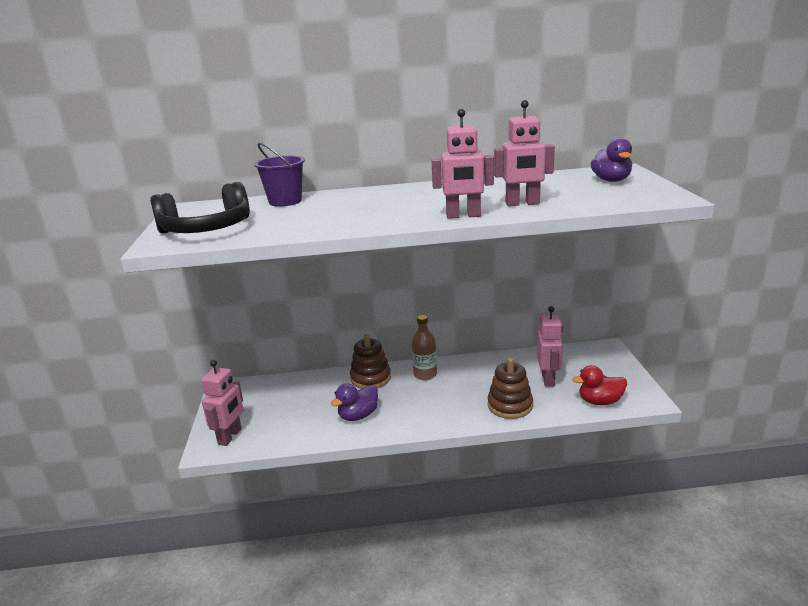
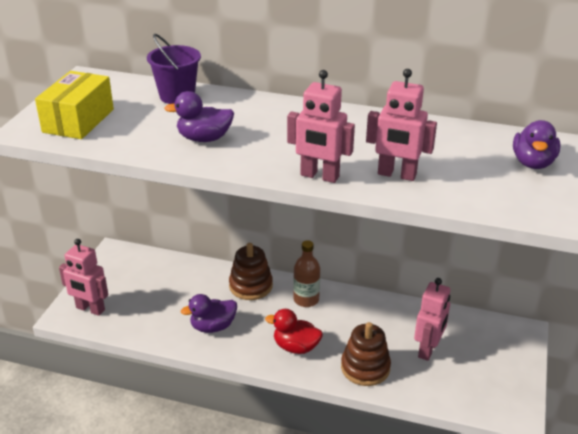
camera: 20 degrees right, 10 degrees up
black headphones [150,182,250,234] -> yellow box [35,71,114,139]
pink robot [201,360,243,446] -> pink robot turned 75 degrees clockwise [59,239,108,316]
red duck [572,365,627,405] -> red duck moved to [265,309,323,354]
none -> purple duck [164,91,234,142]

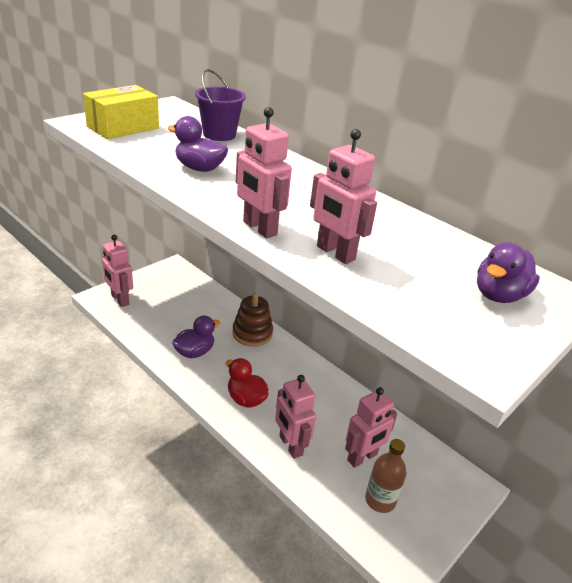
camera: 25 degrees right, 0 degrees up
purple duck [181,294,237,333] -> purple duck turned 135 degrees clockwise [172,315,220,358]
brown bottle [293,240,320,307] -> brown bottle moved to [365,439,407,513]
brown stacking toy [341,322,391,386] -> pink robot [275,375,316,459]

